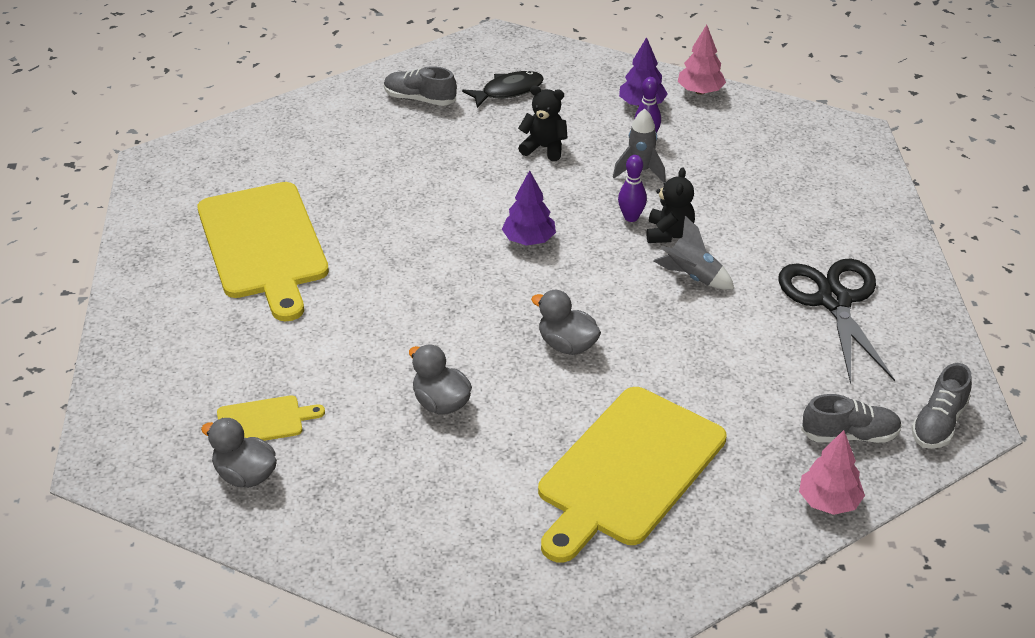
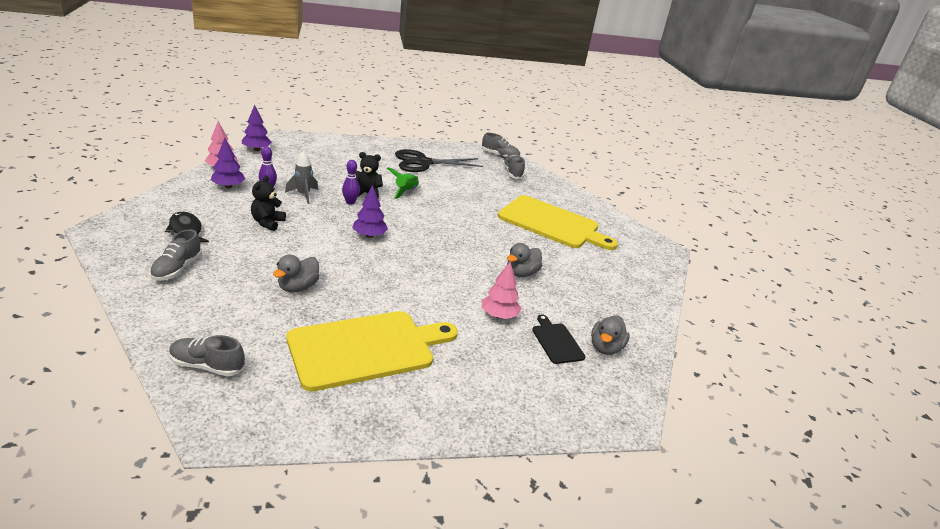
camera: 100 degrees left, 10 degrees down
yellow cutting board [217,395,325,441] -> black cutting board [532,314,586,364]
grey duck [531,290,601,355] -> grey duck moved to [273,255,320,293]
grey rocket [654,216,734,290] -> green rocket [387,167,419,199]
pink tree [799,430,865,515] -> pink tree moved to [482,262,521,319]
none -> grey shoe [169,335,245,376]
none -> purple tree [242,105,272,151]

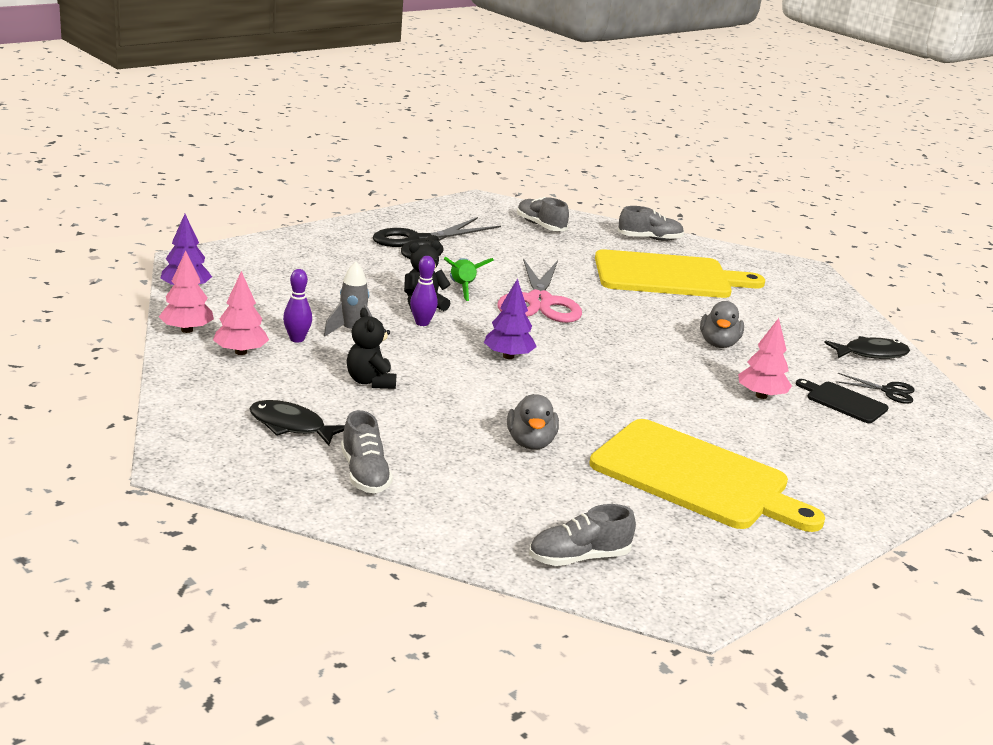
camera: 30 degrees left, 5 degrees down
purple tree [210,138,245,188] -> pink tree [213,271,269,355]
yellow cutting board [287,311,458,391] -> yellow cutting board turned 90 degrees clockwise [589,419,825,532]
grey shoe [482,133,520,158] -> grey shoe moved to [618,206,684,241]
grey duck [591,316,630,355] -> black scissors [836,373,915,404]
none -> pink scissors [497,258,582,323]
none -> black fish [824,336,910,359]

